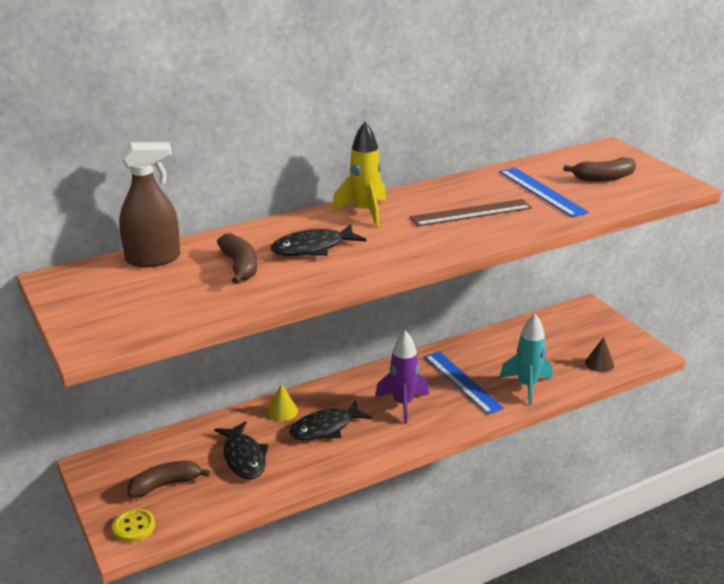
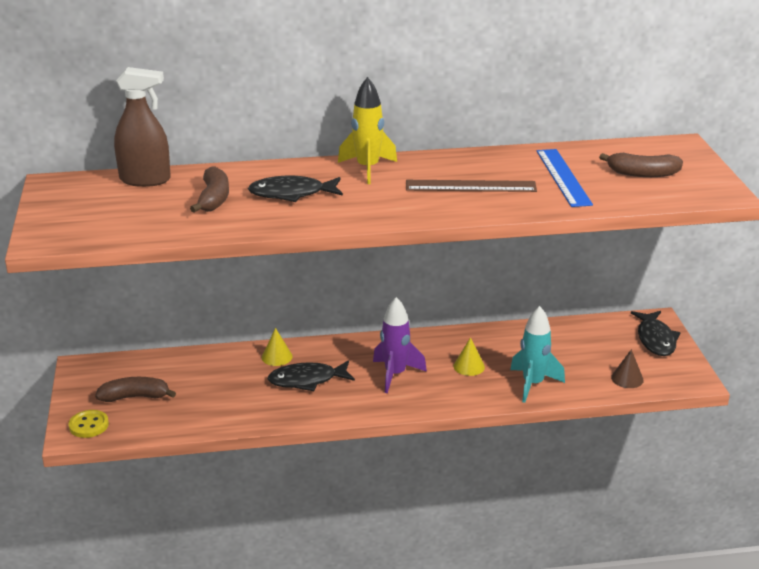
camera: 20 degrees right, 0 degrees up
black fish [214,421,269,479] -> black fish moved to [631,311,680,356]
blue ruler [425,351,504,415] -> yellow cone [453,337,485,376]

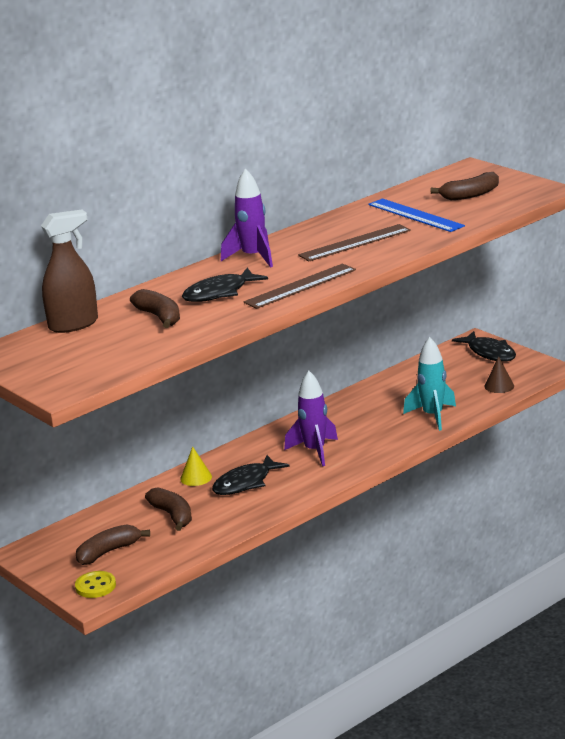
camera: 30 degrees left, 5 degrees down
yellow rocket [338,77,397,184] -> purple rocket [221,168,273,268]
yellow cone [453,337,485,376] -> none
none -> brown banana [145,487,192,531]
none -> brown ruler [243,264,356,309]

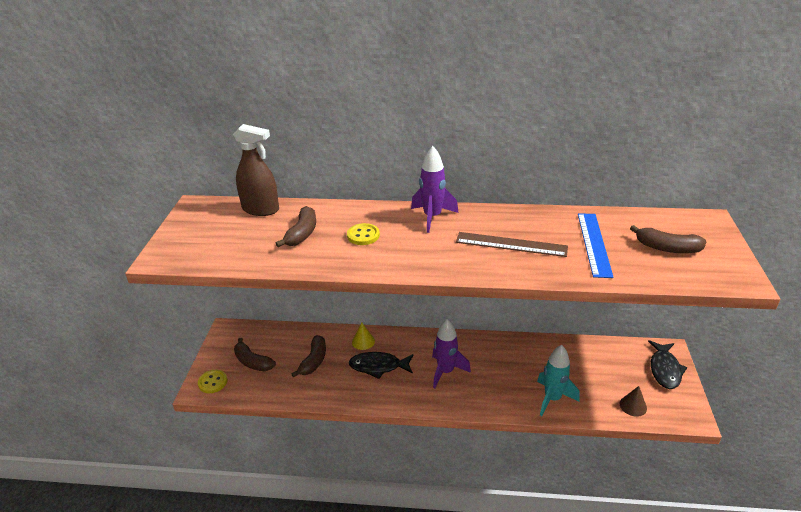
camera: 45 degrees right, 10 degrees up
brown banana [76,524,150,565] -> brown banana turned 150 degrees counterclockwise [234,338,276,371]
black fish [182,268,268,302] -> yellow button [347,223,380,245]
brown ruler [243,264,356,309] -> none

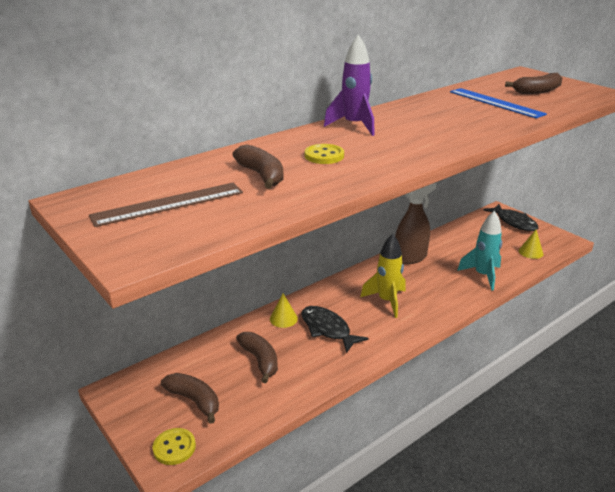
camera: 45 degrees left, 5 degrees down
brown spray bottle [233,124,279,216] -> brown spray bottle moved to [395,183,437,264]
brown banana [234,338,276,371] -> brown banana turned 135 degrees counterclockwise [161,373,219,424]
black fish [349,352,413,379] -> black fish turned 90 degrees clockwise [301,306,369,353]
purple rocket [432,319,471,389] -> yellow rocket [360,234,406,318]
brown ruler [456,232,568,257] -> brown ruler moved to [89,183,243,227]
brown cone [620,386,647,417] -> yellow cone [519,230,543,259]

